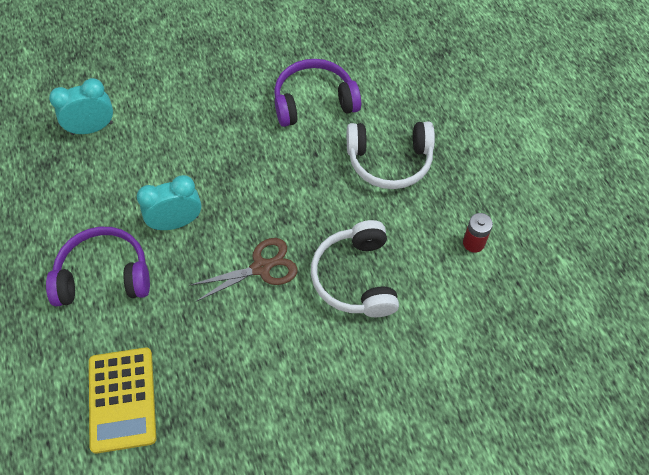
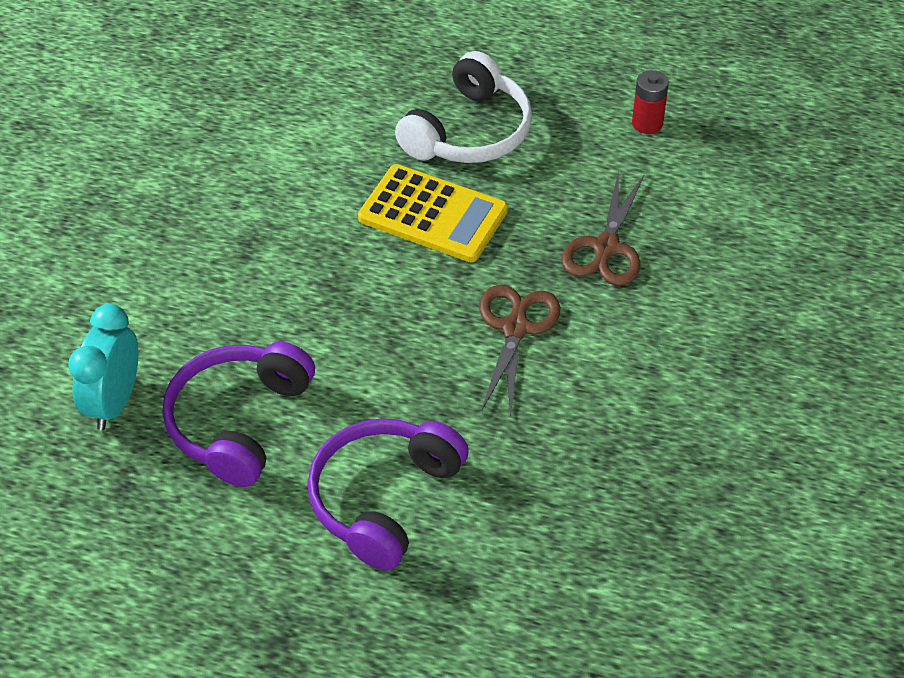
camera: 55 degrees left, 10 degrees down
yellow calculator [89,347,156,454] -> yellow calculator moved to [358,164,508,262]
turquoise clock [137,175,201,230] -> none
purple headphones [274,59,361,127] -> purple headphones moved to [163,342,315,487]
white headphones [311,220,399,317] -> brown scissors [561,171,644,286]

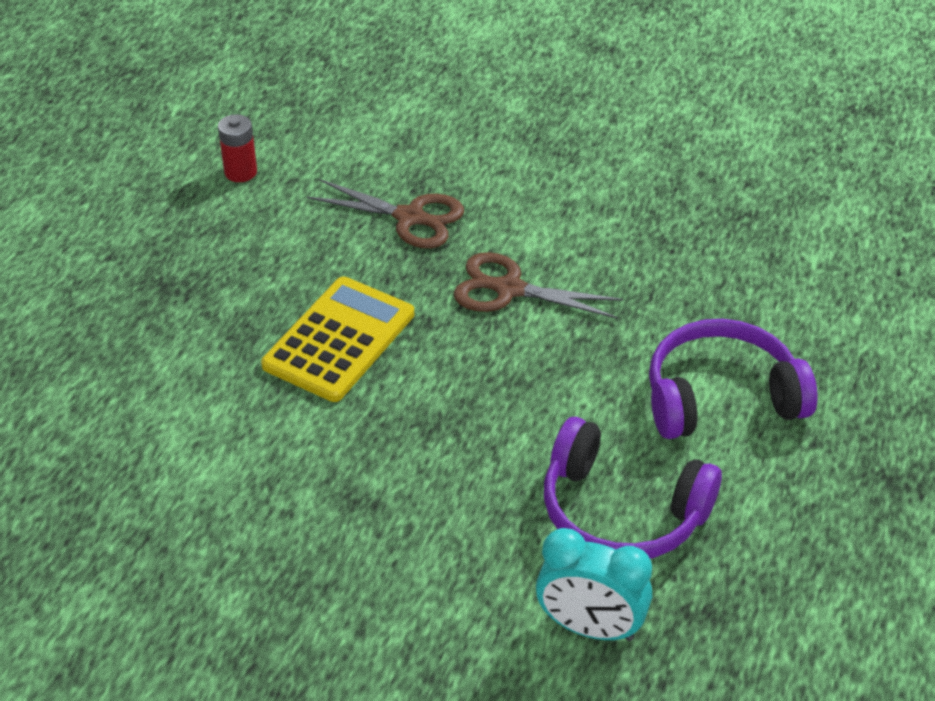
camera: 85 degrees left, 5 degrees down
purple headphones [307,418,469,570] -> purple headphones turned 135 degrees clockwise [649,319,817,439]
white headphones [395,51,532,163] -> none

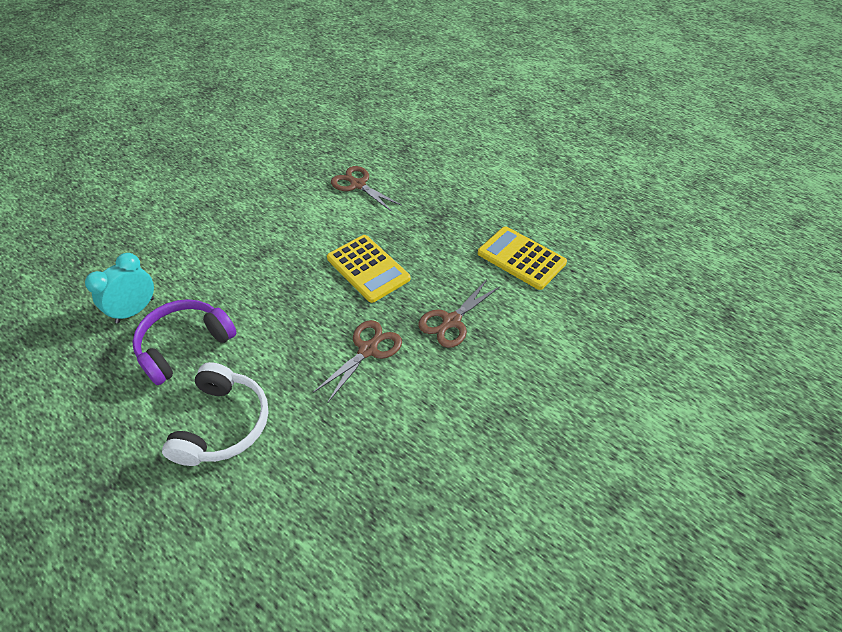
camera: 110 degrees right, 5 degrees up
red battery [218,114,257,182] -> yellow calculator [478,226,567,290]
purple headphones [649,319,817,439] -> white headphones [162,362,269,466]
none -> brown scissors [331,166,402,212]

